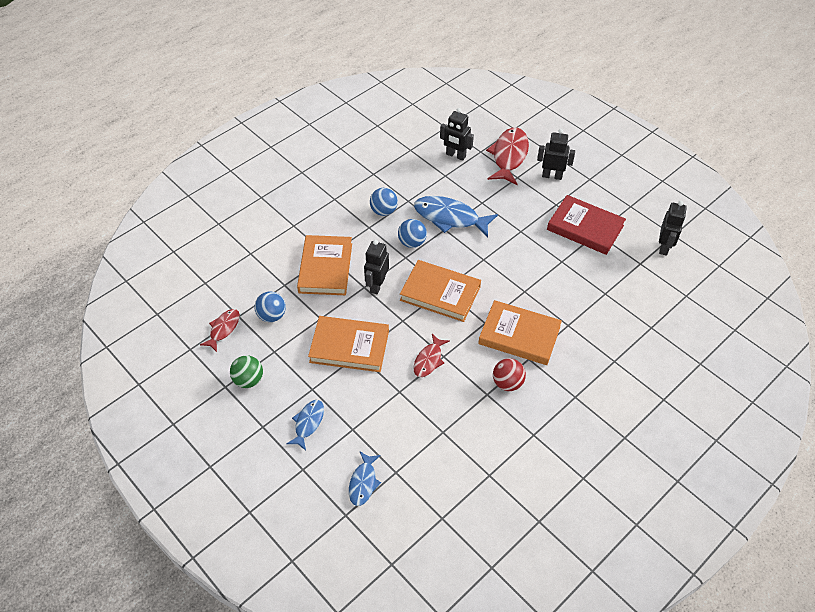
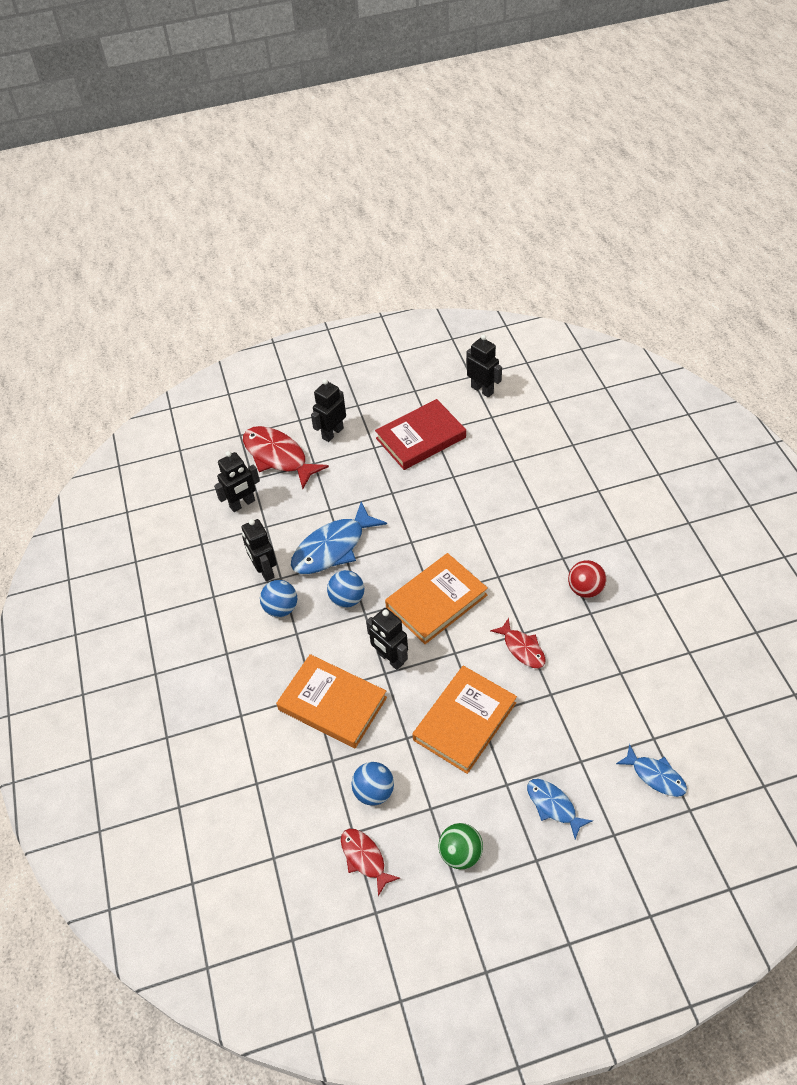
camera: 60 degrees left, 0 degrees up
orange book [478,300,562,365] -> none
none -> black robot [242,519,277,581]

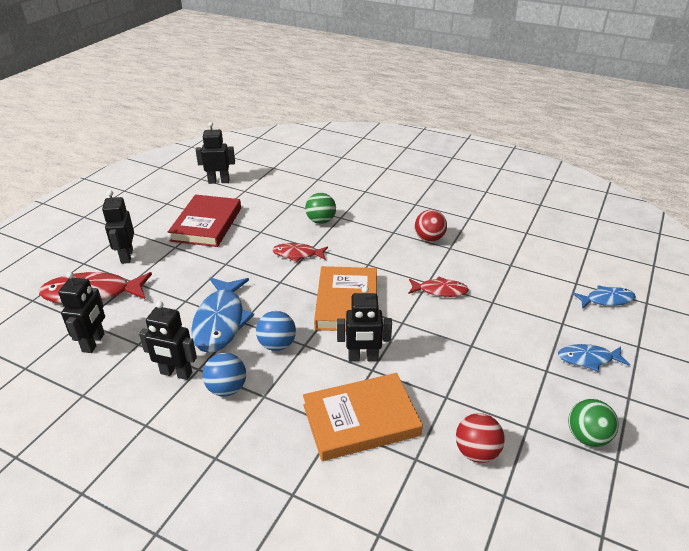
camera: 50 degrees left, 15 degrees down
red fish [341,829,400,896] -> red fish moved to [272,243,328,262]
blue ball [351,762,394,806] -> red ball [456,413,505,463]
orange book [412,666,517,774] -> none
none -> green ball [305,193,336,224]

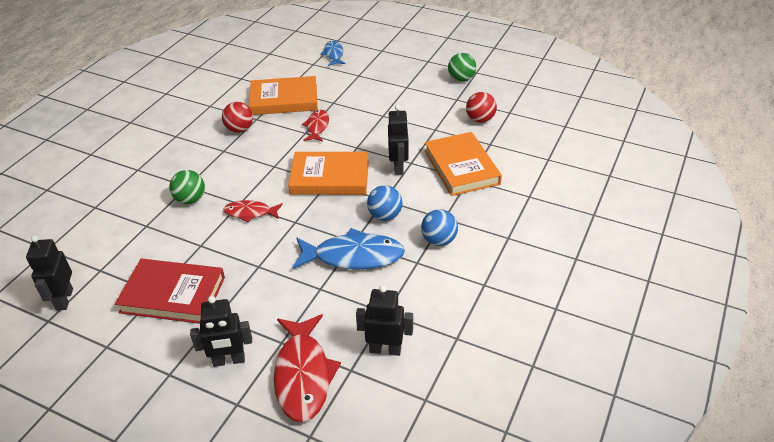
camera: 90 degrees left, 5 degrees up
black robot [139,301,197,380] -> none
red fish [272,243,328,262] -> red fish turned 90 degrees clockwise [223,200,283,223]
blue fish [558,344,630,372] -> none
none -> orange book [249,76,318,115]

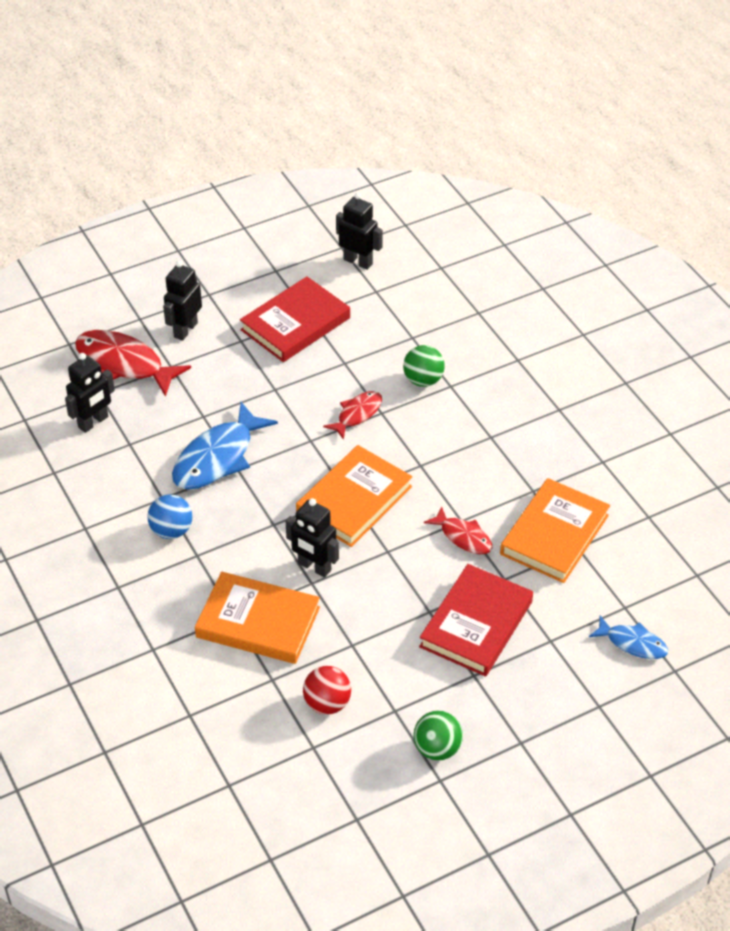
camera: 125 degrees right, 5 degrees up
red ball [222,102,253,133] -> none
blue ball [367,185,402,221] -> none
none -> red book [419,564,533,677]

